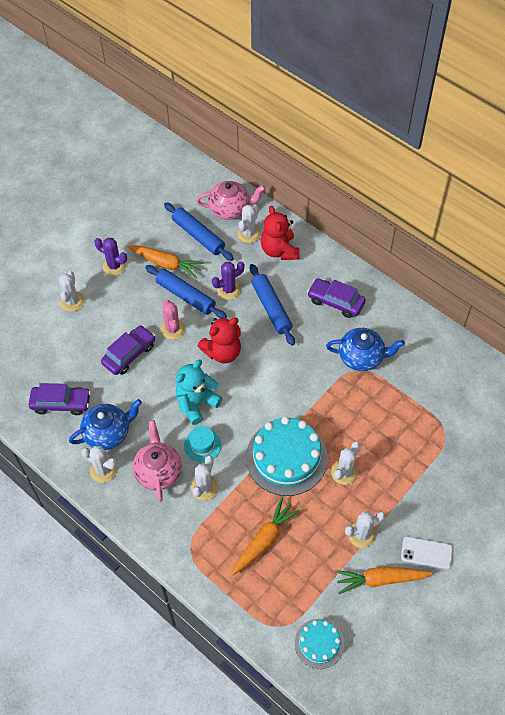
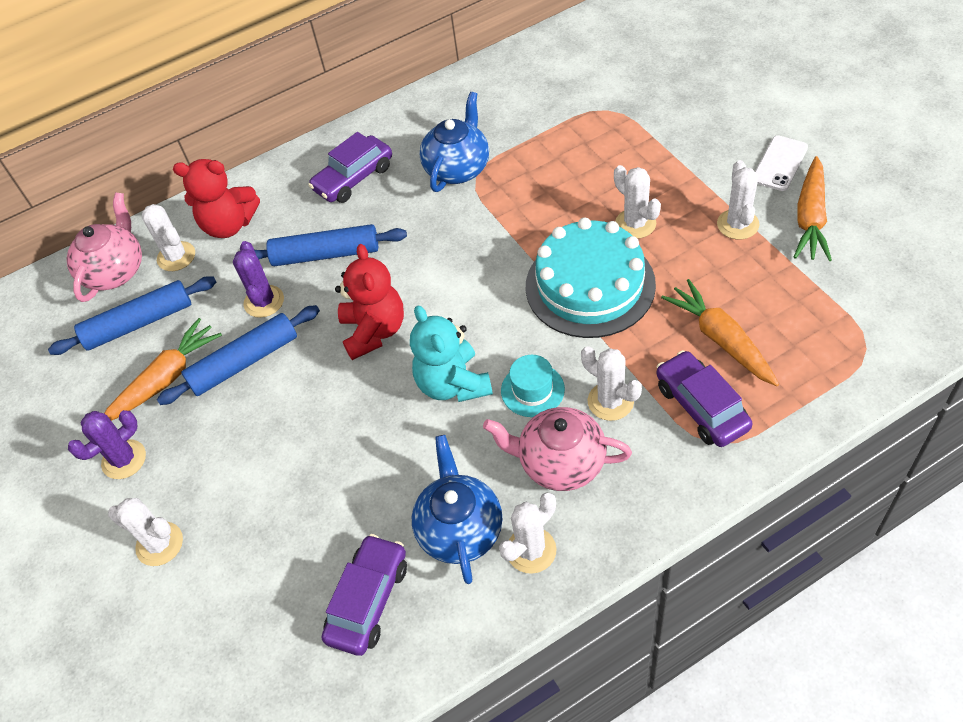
camera: 65 degrees left, 5 degrees down
purple car [101,325,155,375] -> purple car moved to [656,350,753,447]
pink cactus [160,299,185,340] -> none
turquoise cake [295,619,344,669] -> none

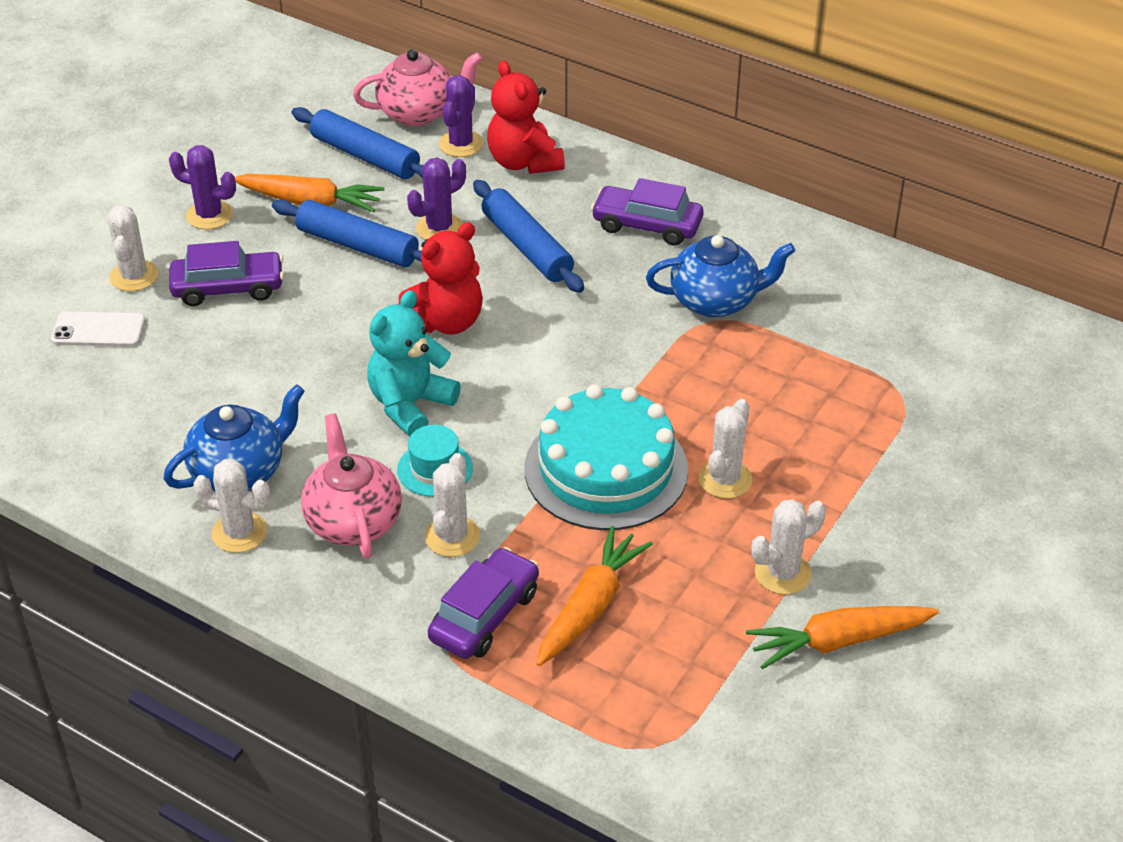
camera: 55 degrees right, 10 degrees down
white cactus [142,204,195,271] -> purple cactus [439,75,483,157]
purple car [322,534,407,656] -> purple car moved to [169,241,284,306]
white phone [755,136,808,191] -> white phone moved to [51,312,145,347]

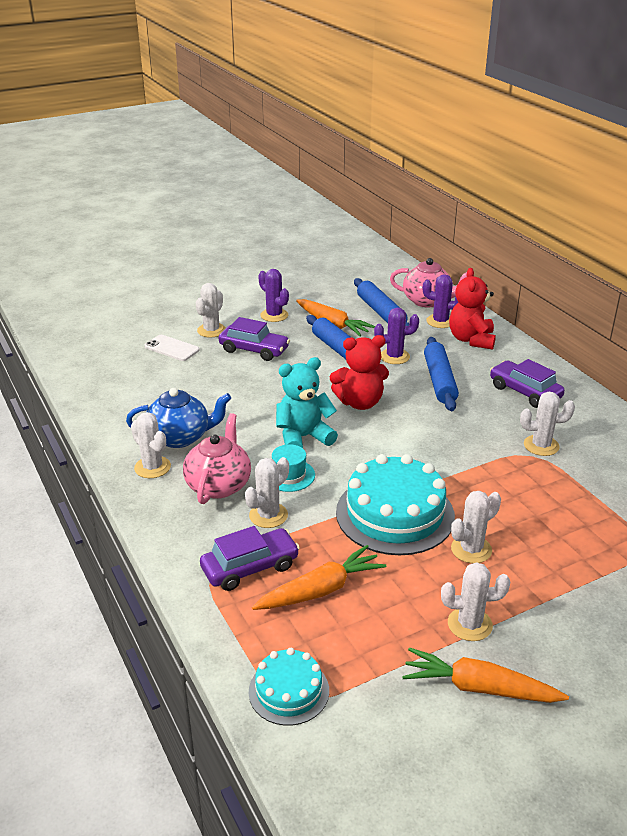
camera: 30 degrees right, 10 degrees down
purple cactus [439,75,483,157] -> purple cactus turned 60 degrees clockwise [423,274,458,328]
blue teapot [646,235,795,317] -> white cactus [520,392,575,456]
none -> turquoise cake [249,648,329,726]

